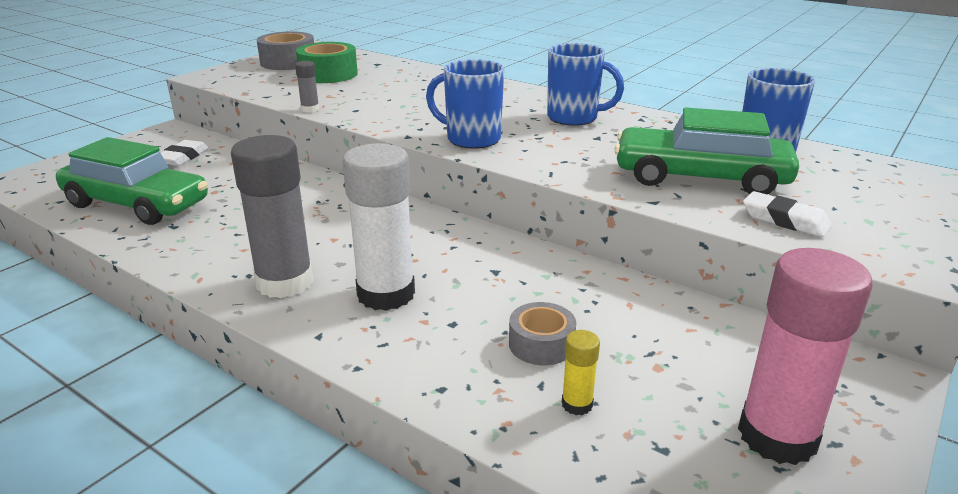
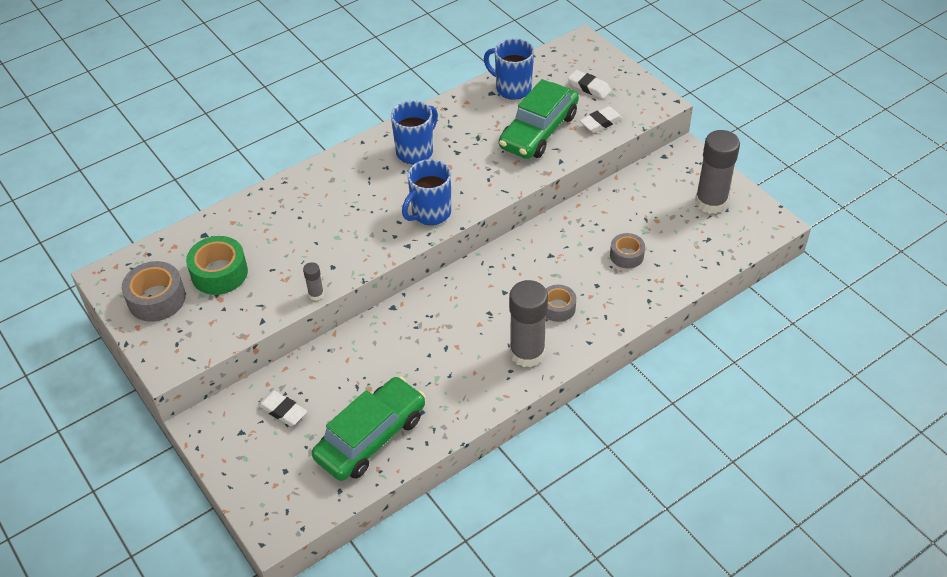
camera: 70 degrees left, 20 degrees up
white glue stick [343,143,415,311] -> grey tape [546,285,576,322]
yellow glue stick [562,330,600,415] -> none
pink glue stick [738,248,872,465] -> grey glue stick [695,130,740,214]
none -> white eraser [568,70,611,99]

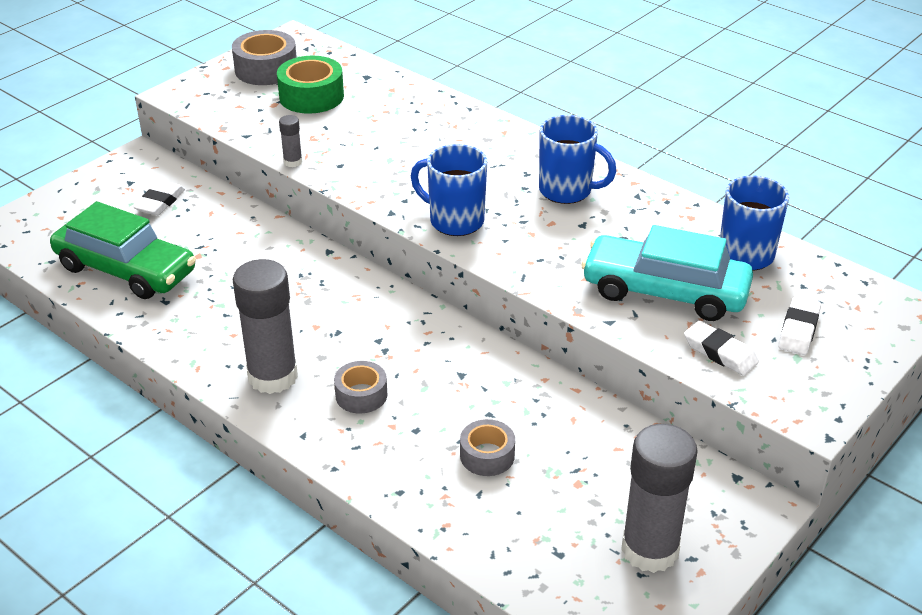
camera: 75 degrees right, 10 degrees down
green car [499,79,579,159] -> turquoise car [581,225,753,321]

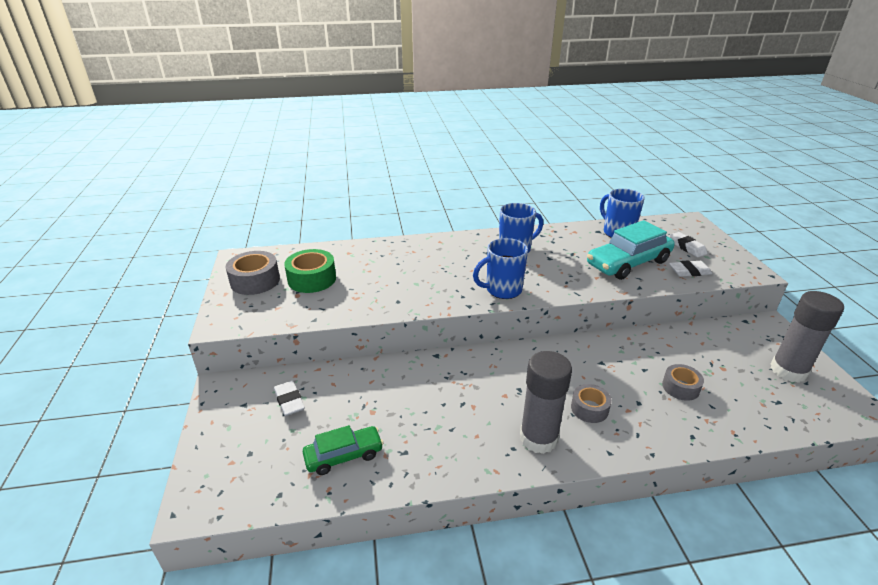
camera: 50 degrees left, 5 degrees down
green car [50,201,196,299] -> green car [303,425,384,475], size x0.59
grey glue stick [279,115,302,167] -> none

